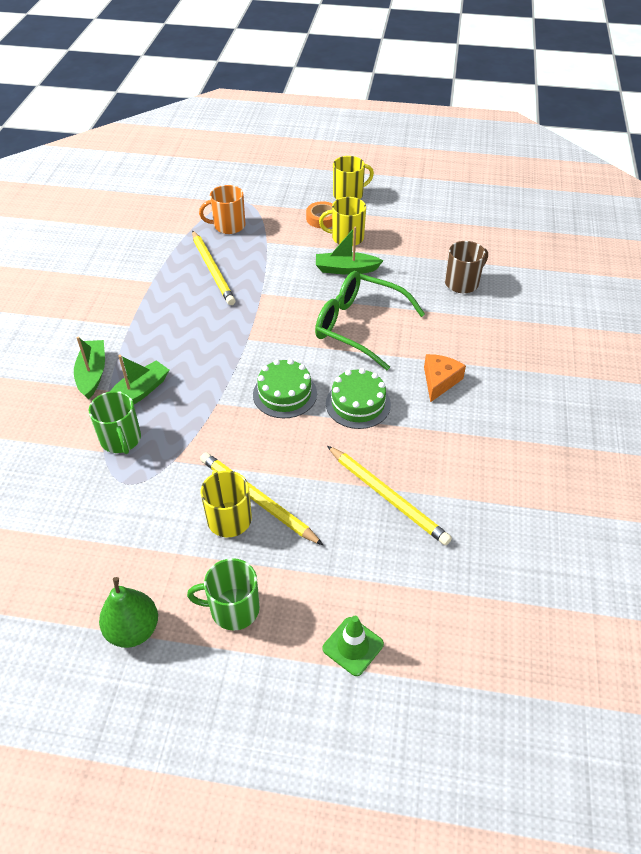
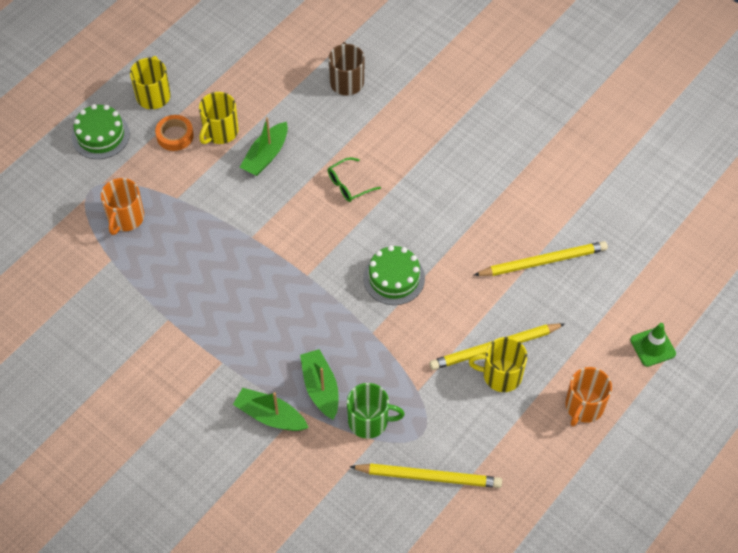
camera: 60 degrees left, 10 degrees up
green pear [99,577,158,648] -> none
green mug [187,558,260,631] -> orange mug [565,367,612,426]
yellow pencil [192,230,236,305] -> yellow pencil moved to [349,463,502,488]
green glasses [315,271,425,371] -> green glasses [328,157,381,202], size x0.47
green cake [326,368,391,429] -> green cake moved to [72,104,130,159]
orange cheese [424,354,466,402] -> none

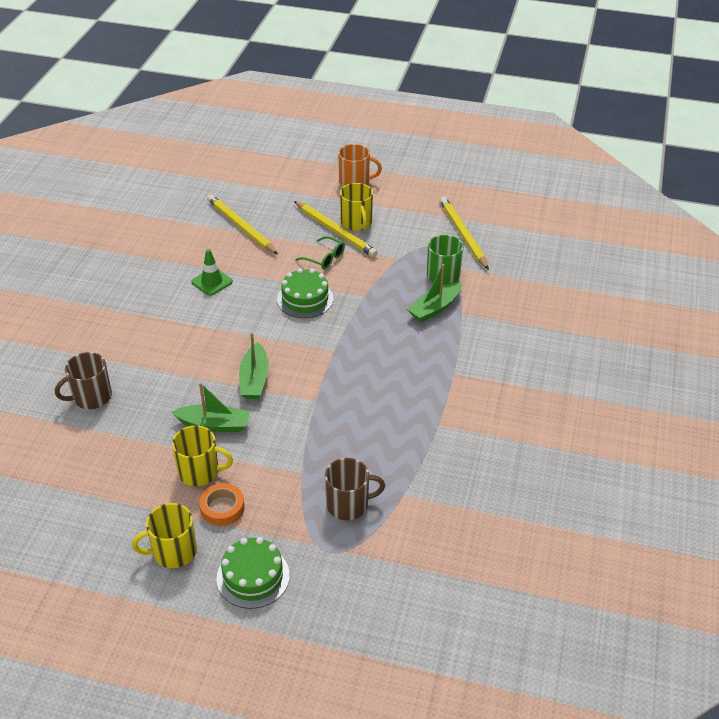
camera: 115 degrees left, 15 degrees down
orange mug [101,178,144,235] -> brown mug [325,458,385,520]
green boat [233,388,309,431] -> green boat moved to [239,332,269,399]
green glasses [328,157,381,202] -> green glasses moved to [296,236,345,269]
green traffic cone [630,323,676,367] -> green traffic cone moved to [191,249,233,296]

